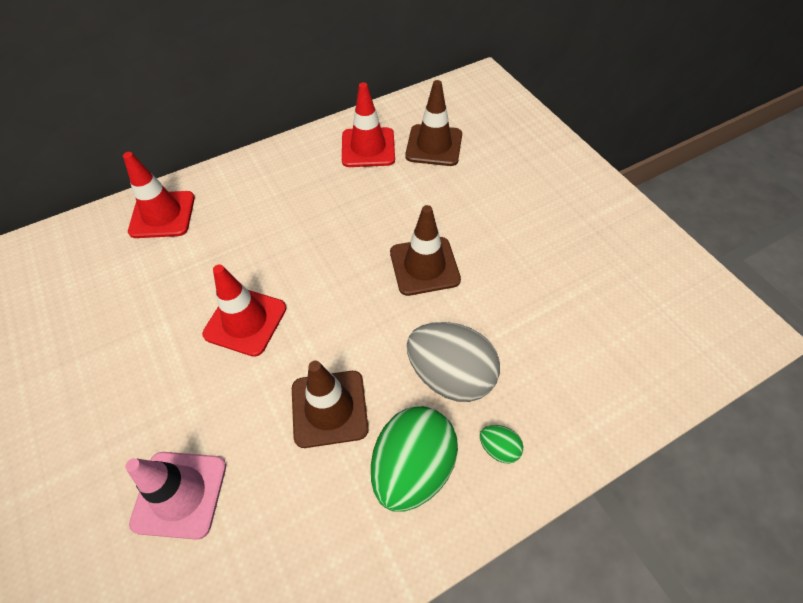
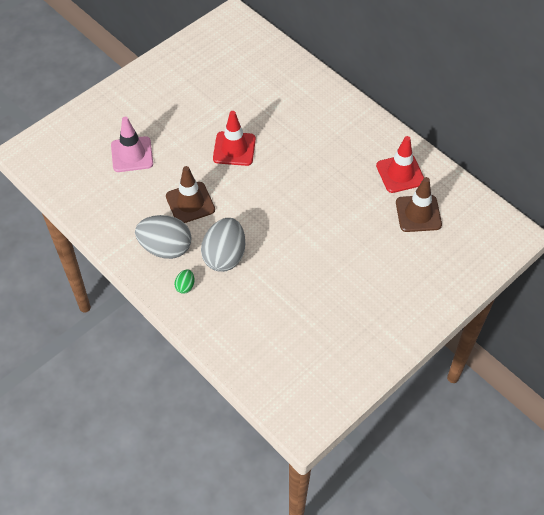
camera: 75 degrees right, 0 degrees up
red traffic cone [123,152,195,238] -> none
green egg [371,406,458,512] -> grey egg [135,215,192,259]
brown traffic cone [390,205,461,296] -> none

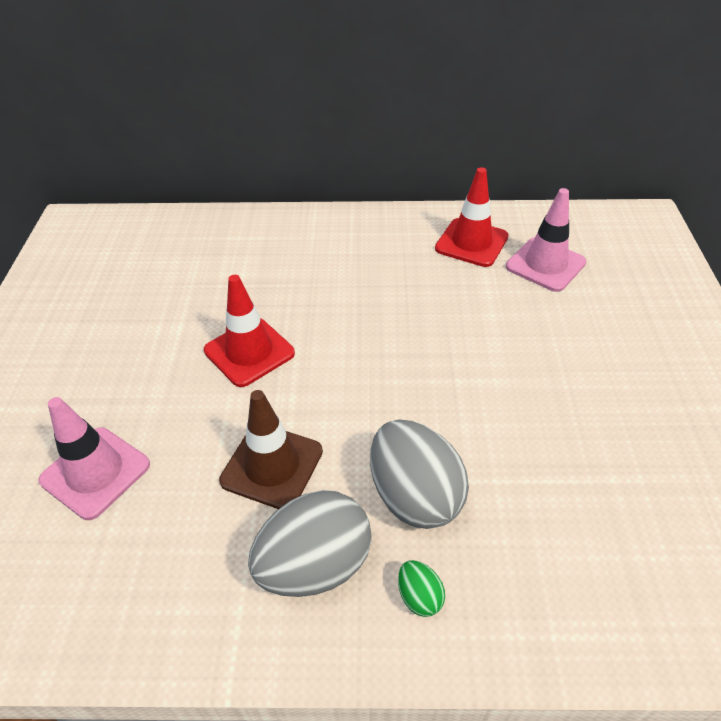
camera: 45 degrees left, 10 degrees down
brown traffic cone [396,177,442,232] -> pink traffic cone [506,188,586,292]

